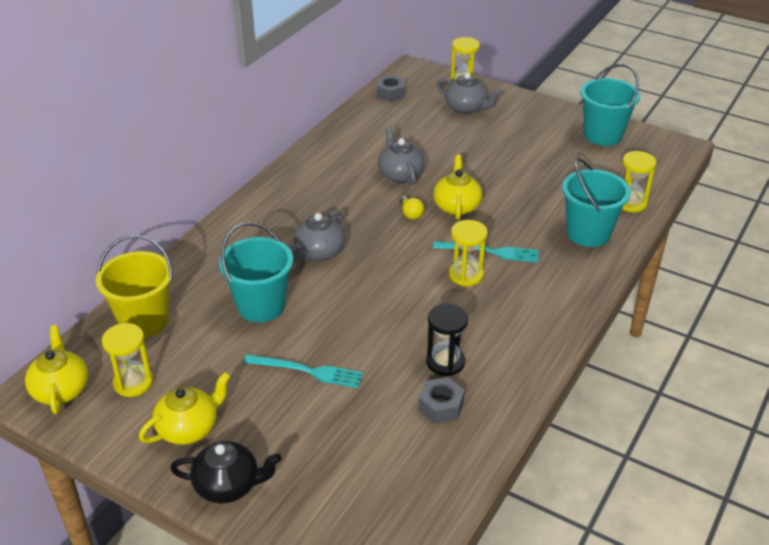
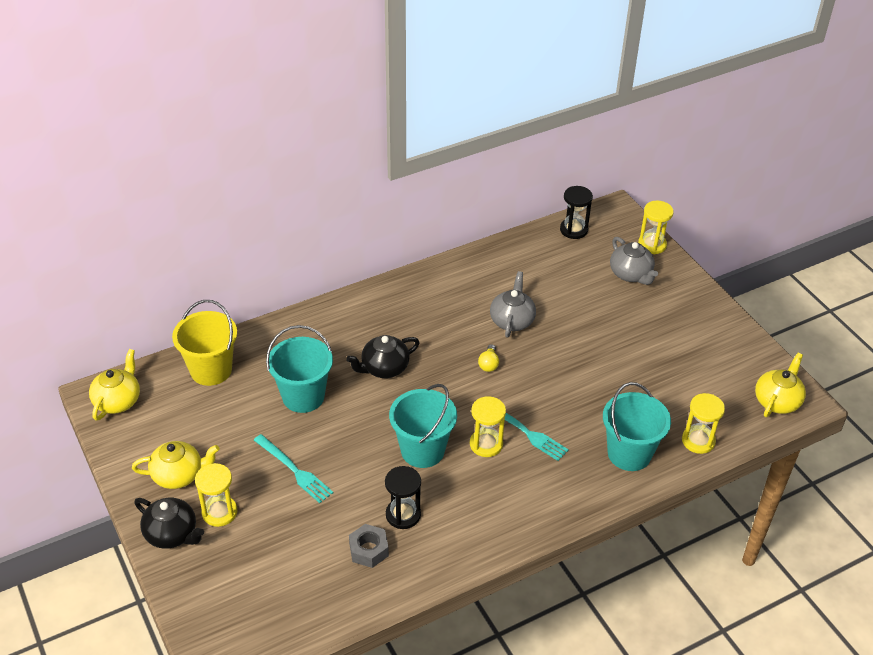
camera: 30 degrees right, 5 degrees up
yellow hourglass [102,323,153,397] -> yellow hourglass moved to [195,463,237,527]
grey teapot [291,210,345,262] -> black teapot [346,335,420,378]
grey nut [377,75,405,102] -> black hourglass [560,186,593,239]
yellow teapot [433,155,482,220] -> yellow teapot moved to [755,353,806,417]
turquoise bucket [580,64,640,146] -> turquoise bucket moved to [389,384,457,468]

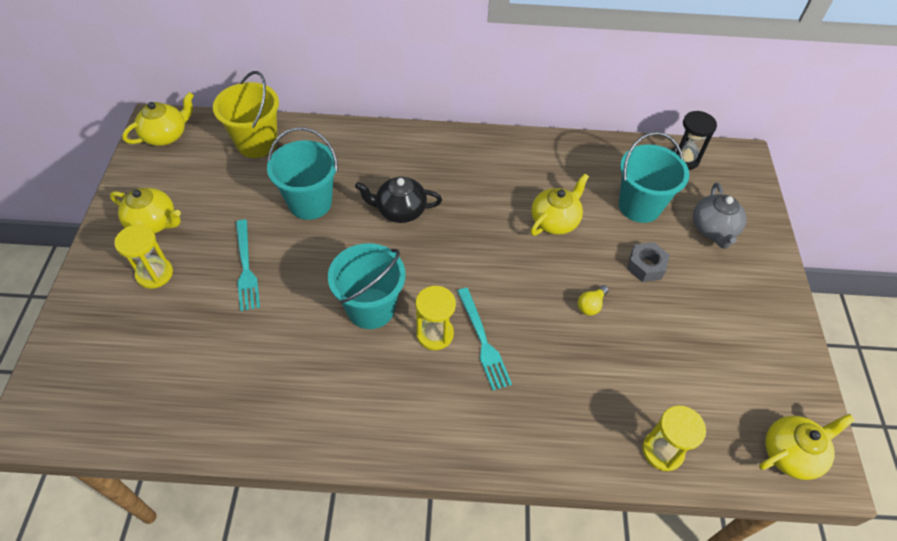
camera: 30 degrees right, 10 degrees up
black teapot [134,498,204,549] -> none
grey nut [349,524,389,568] -> grey nut moved to [627,242,670,282]
black hourglass [385,466,421,529] -> none
yellow light bulb [478,344,499,372] -> yellow light bulb moved to [578,285,608,316]
grey teapot [490,271,536,338] -> yellow teapot [531,173,589,236]
turquoise bucket [603,382,671,471] -> turquoise bucket moved to [619,132,689,223]
yellow hourglass [638,200,674,254] -> none

